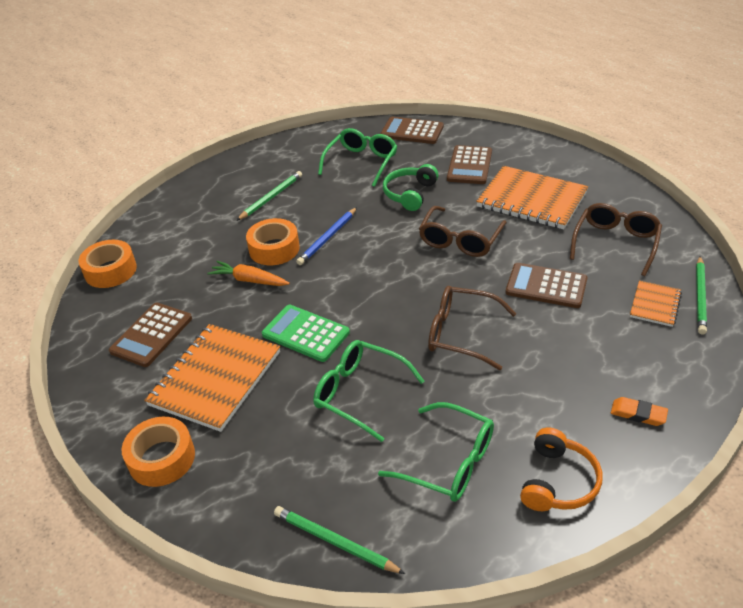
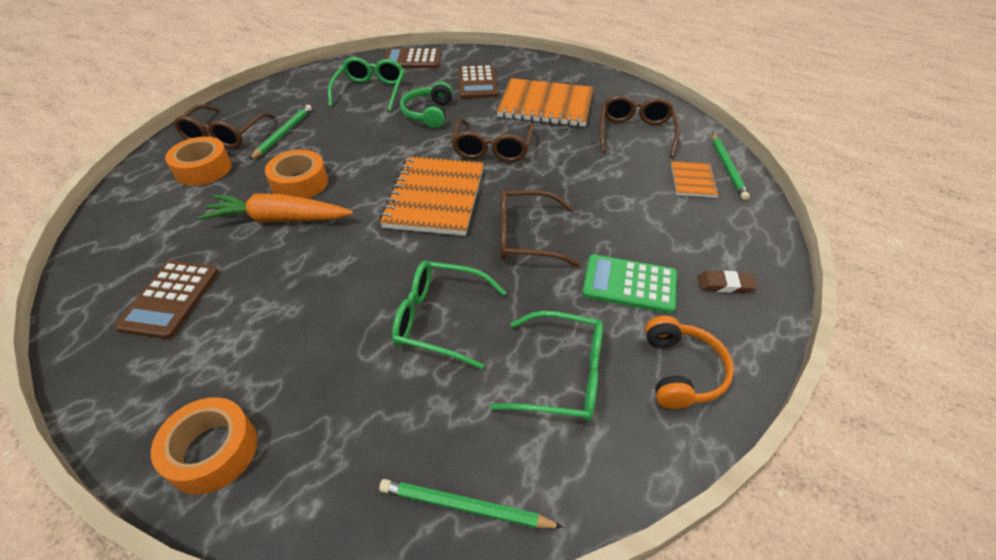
camera: 20 degrees left, 5 degrees up
orange tape [79,240,137,288] -> orange tape moved to [165,137,232,186]
orange notebook [144,324,280,432] -> orange notebook moved to [380,156,484,236]
orange carrot [207,261,290,286] -> orange carrot [199,193,353,222], size x1.53
green calculator [262,305,350,362] -> green calculator moved to [582,254,677,314]
blue pencil [296,207,357,265] -> none
brown calculator [505,263,588,308] -> none
orange eraser [611,397,668,426] -> brown eraser [698,271,757,293]
none -> brown glasses [174,104,275,148]

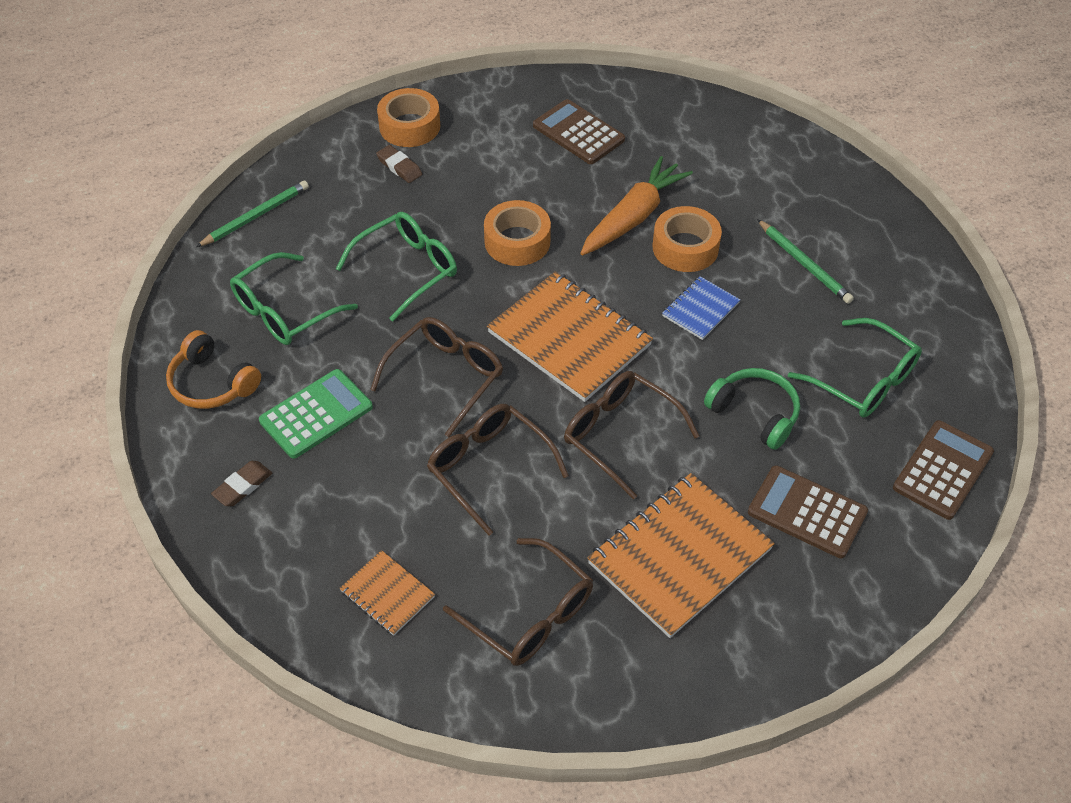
camera: 125 degrees right, 5 degrees up
orange tape [165,137,232,186] -> orange tape moved to [484,200,551,266]
brown glasses [174,104,275,148] -> brown glasses moved to [427,404,569,536]
green pencil [712,133,750,200] -> none
none -> brown eraser [376,145,422,183]
none -> blue notebook [662,276,740,340]

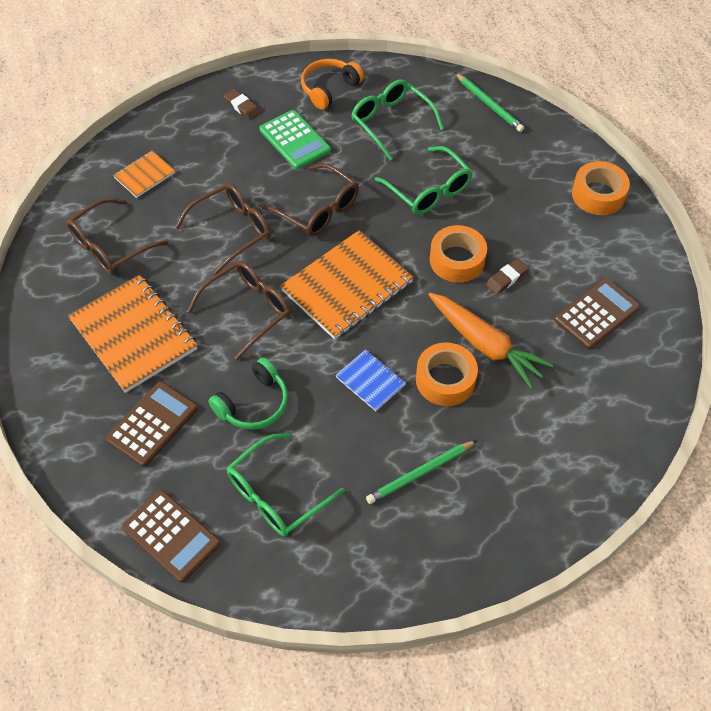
camera: 95 degrees right, 5 degrees up
brown eraser [376,145,422,183] -> brown eraser moved to [486,258,529,295]

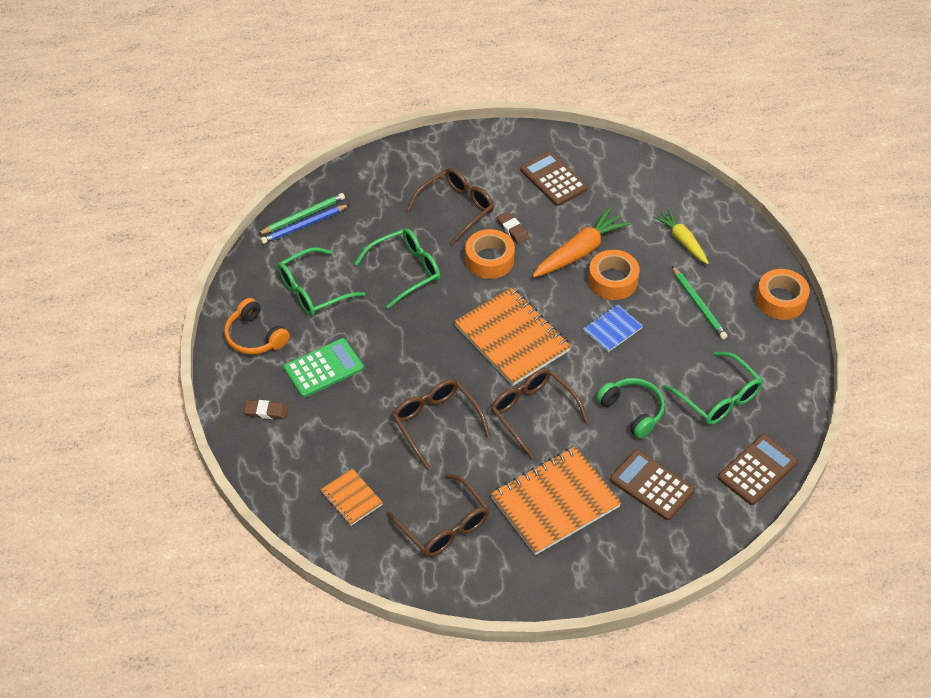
camera: 85 degrees left, 5 degrees down
brown eraser [224,89,260,120] -> brown eraser turned 45 degrees clockwise [244,400,288,420]
brown glasses [262,163,359,236] -> brown glasses moved to [407,168,494,245]
orange tape [572,161,630,215] -> orange tape moved to [756,269,810,320]
none -> blue pencil [261,204,350,244]
none -> yellow carrot [654,209,709,264]

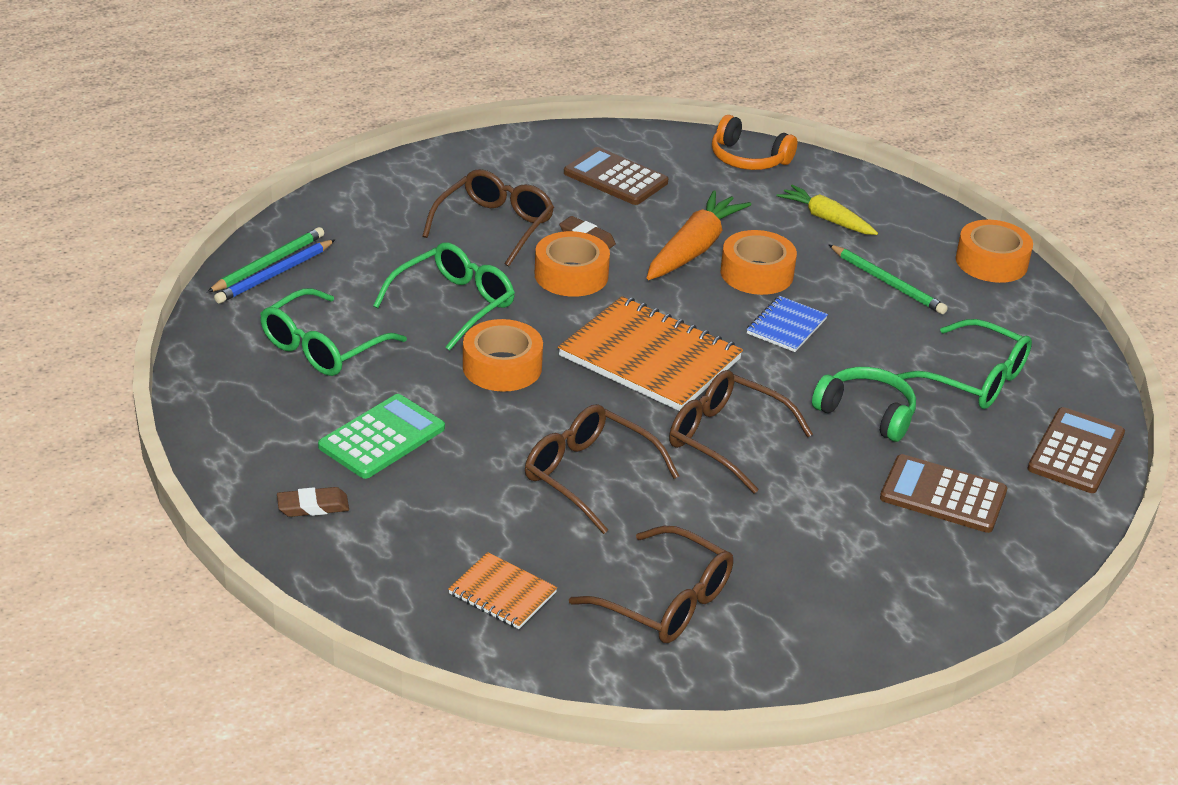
camera: 20 degrees left, 15 degrees down
orange headphones [224,298,290,355] -> orange headphones moved to [712,115,797,170]
orange notebook [490,447,621,555] -> none
none -> orange tape [463,319,543,392]

